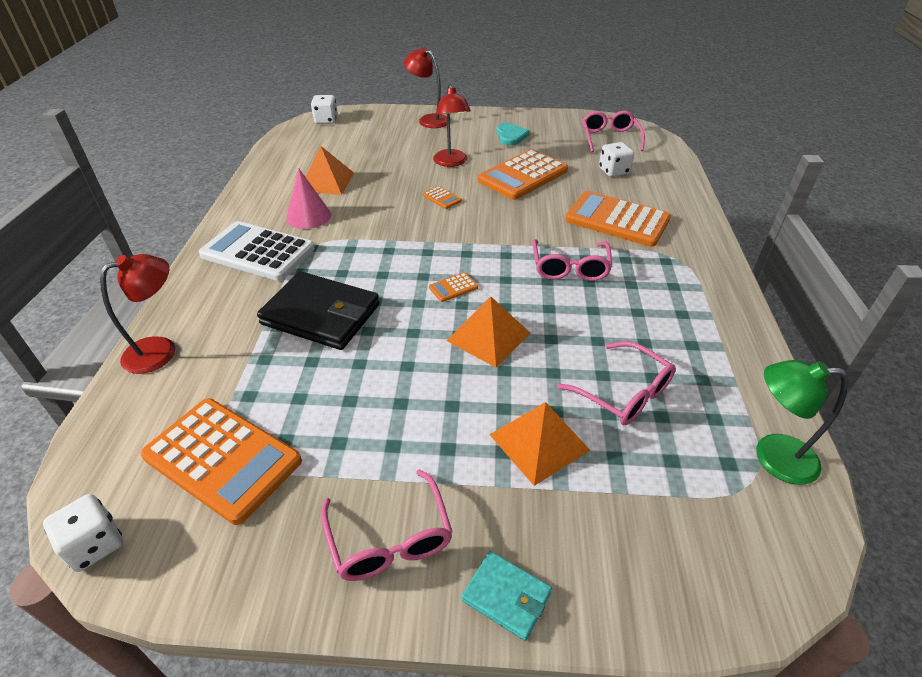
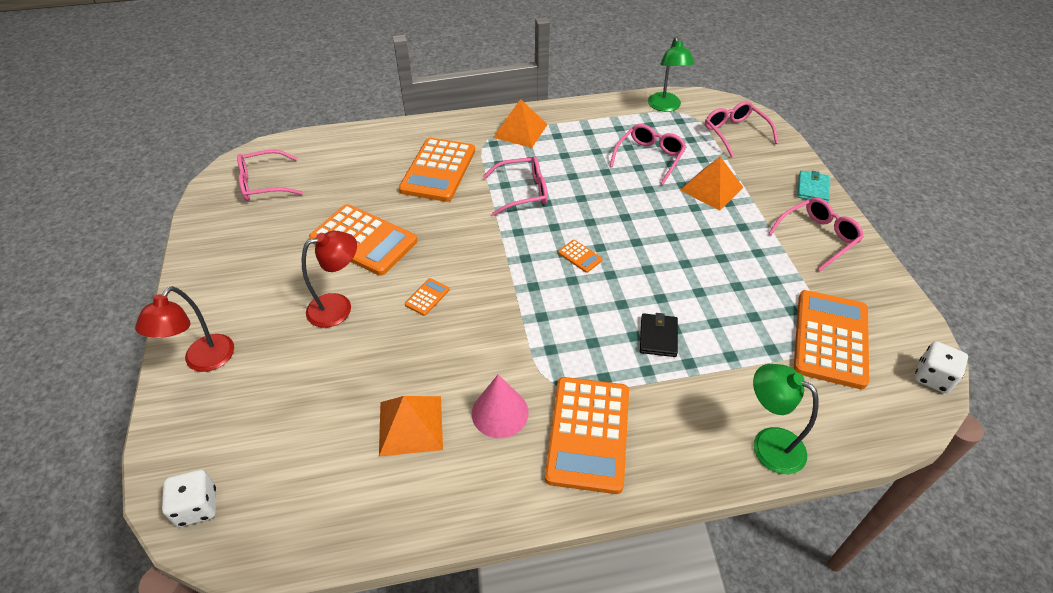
camera: 105 degrees left, 5 degrees up
red lamp [100,254,175,374] -> green lamp [753,364,818,474]
white calculator [199,221,315,281] -> orange calculator [545,377,629,494]
black wallet [257,271,379,350] -> black wallet [640,313,678,357], size x0.50
orange pyramid [447,296,530,368] -> orange pyramid moved to [493,99,548,148]
turquoise heart [497,123,530,145] -> none
white dice [599,142,634,177] -> none
none -> pink glasses [705,101,778,158]

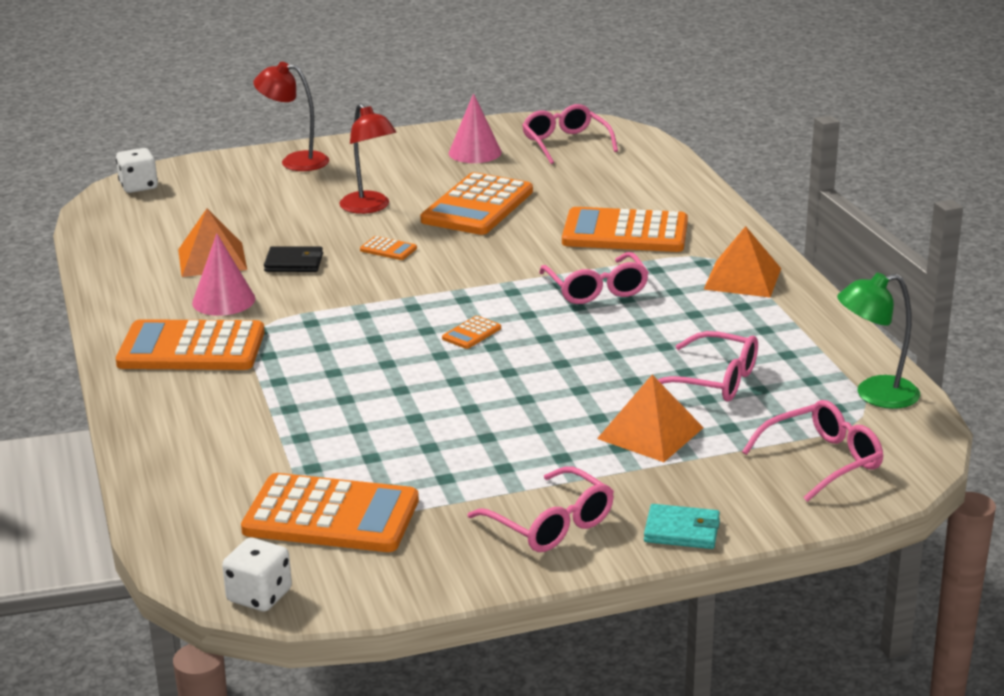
camera: 85 degrees right, 20 degrees down
black wallet [640,313,678,357] -> black wallet moved to [264,246,323,272]
green lamp [753,364,818,474] -> none
none -> pink cone [449,93,502,163]

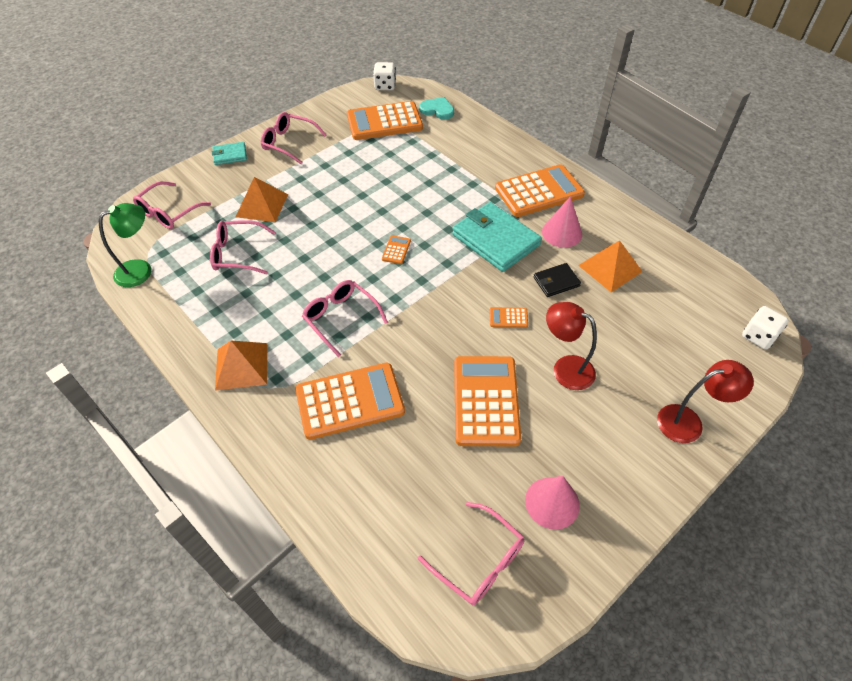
camera: 155 degrees right, 25 degrees up
none -> turquoise heart [419,97,454,120]
none -> turquoise wallet [452,202,542,272]

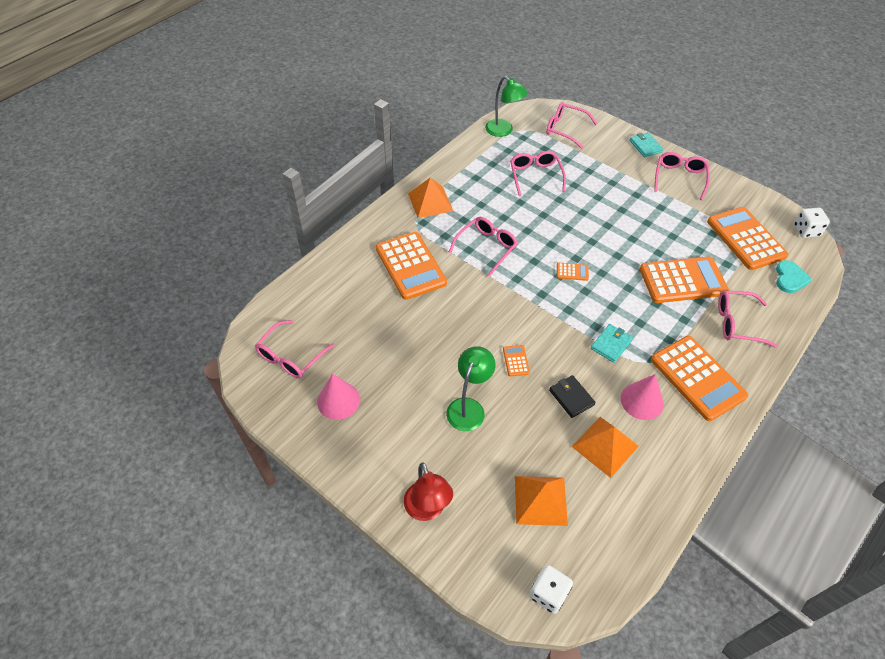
camera: 80 degrees right, 0 degrees up
orange pyramid [236,177,288,222] -> orange pyramid moved to [515,476,568,526]
turquoise wallet [452,202,542,272] -> turquoise wallet [591,324,633,363], size x0.50
orange calculator [454,356,521,447] -> orange calculator moved to [640,257,729,303]
red lamp [546,302,597,390] -> green lamp [446,346,496,431]
none -> pink glasses [718,291,777,348]

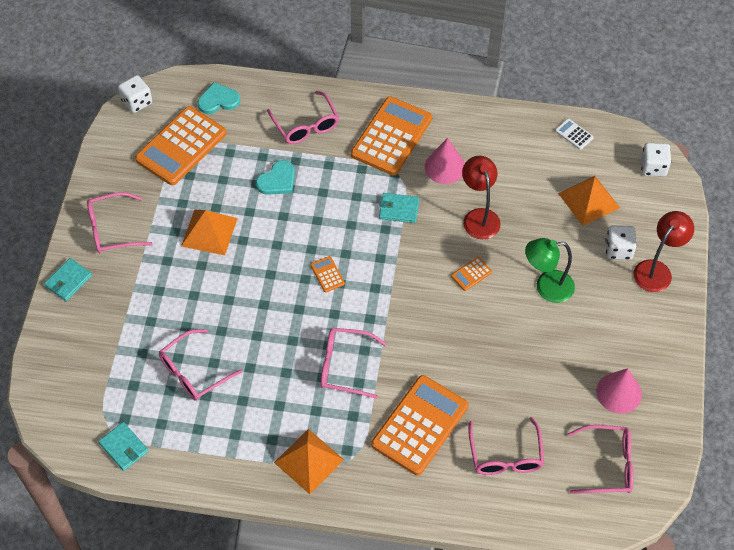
camera: 120 degrees left, 5 degrees up
green lamp [485,76,528,137] -> turquoise wallet [98,422,148,471]
pink glasses [546,102,597,149] -> pink glasses moved to [468,417,544,475]
black wallet [549,375,596,418] -> red lamp [462,156,501,239]
orange pyramid [572,417,639,478] -> orange pyramid moved to [181,210,238,255]
orange calculator [640,257,729,303] -> turquoise heart [256,160,295,195]
none -> white calculator [555,118,594,150]
none -> white dice [605,225,637,260]

